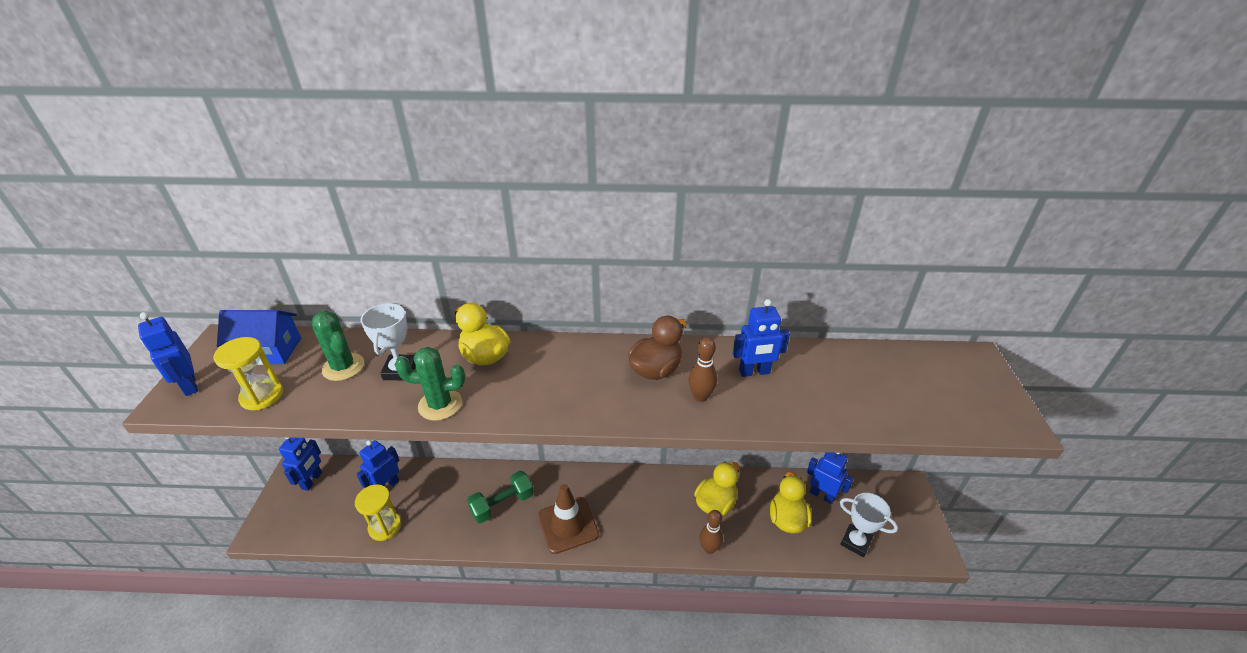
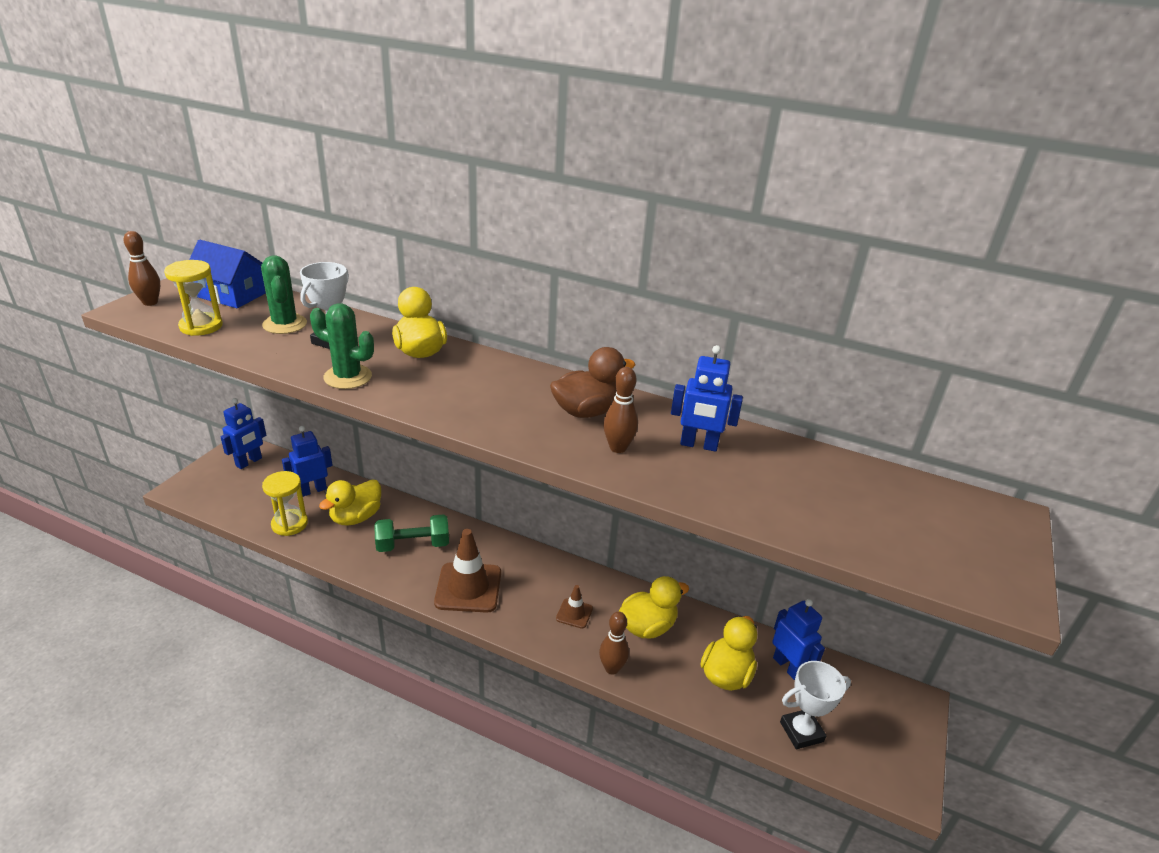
camera: 20 degrees right, 5 degrees down
blue robot [138,312,198,396] -> brown bowling pin [124,231,160,306]
white trophy [840,493,898,557] -> white trophy turned 75 degrees counterclockwise [780,661,851,749]
none -> yellow duck [319,479,381,526]
none -> brown traffic cone [556,585,593,629]

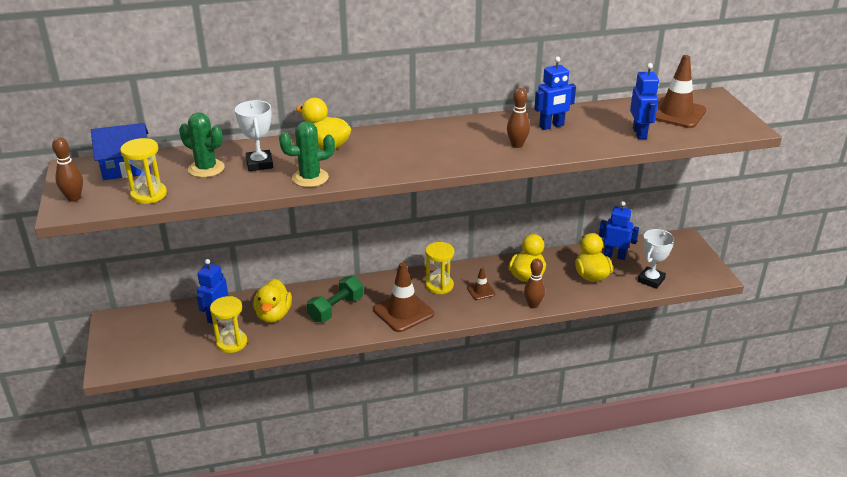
camera: 35 degrees left, 0 degrees up
blue robot [220,398,266,469] -> blue robot moved to [630,63,659,139]
brown duck [550,347,635,418] -> none
none -> yellow hourglass [425,242,454,294]
none -> brown traffic cone [655,55,706,128]

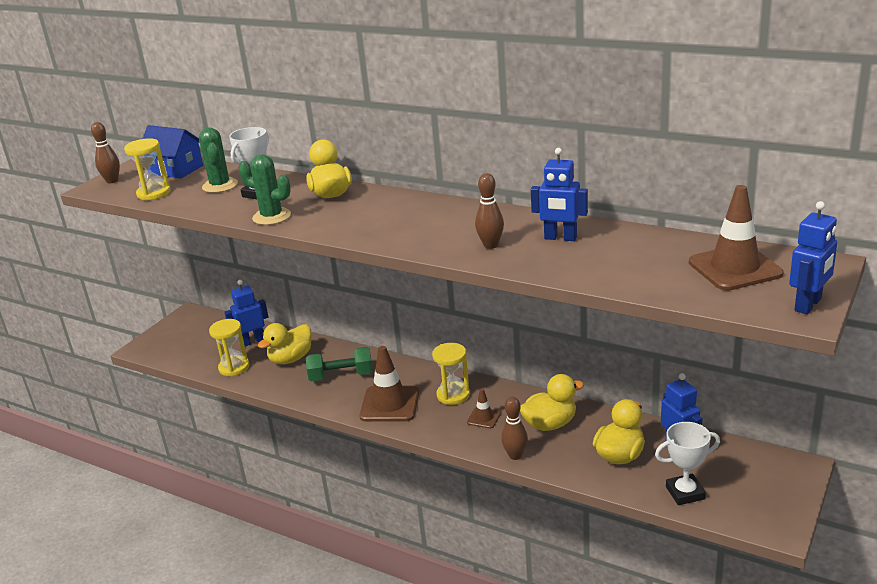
camera: 45 degrees right, 5 degrees down
blue robot [630,63,659,139] -> blue robot moved to [789,201,837,314]

